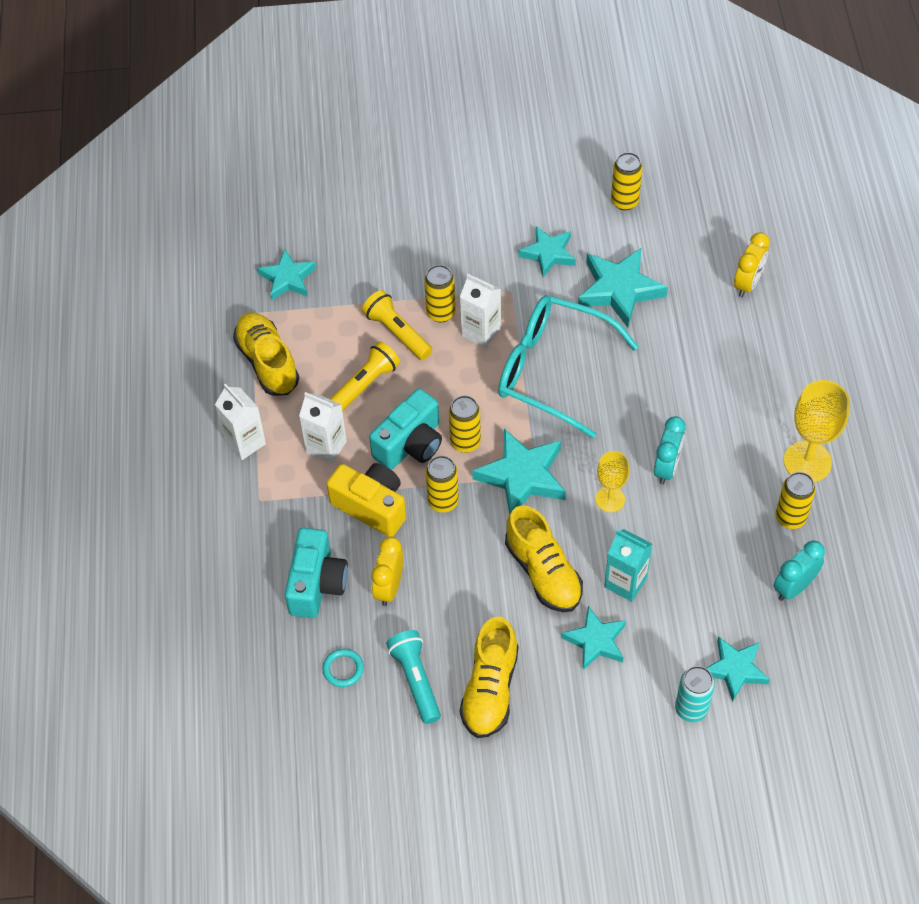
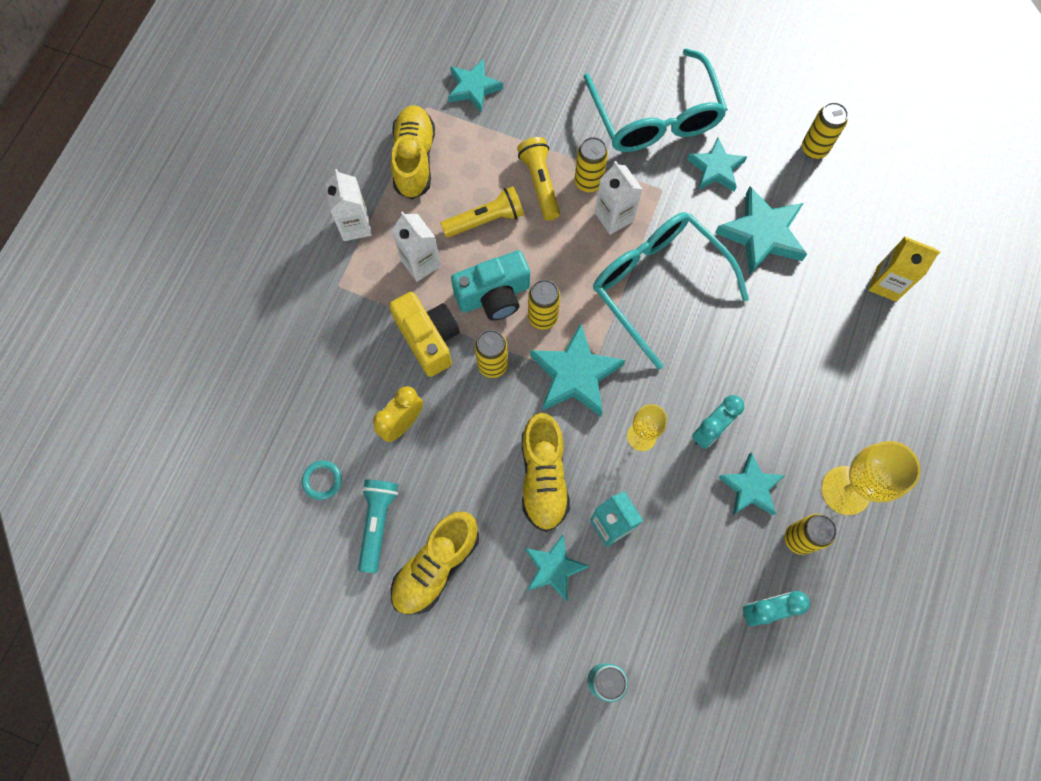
camera: 25 degrees right, 15 degrees up
turquoise camera [285,528,348,618] -> none
turquoise star [706,636,770,702] -> turquoise star moved to [718,452,786,515]
yellow clock [734,232,770,297] -> yellow carton [868,236,941,302]
none -> turquoise glasses [584,48,728,152]

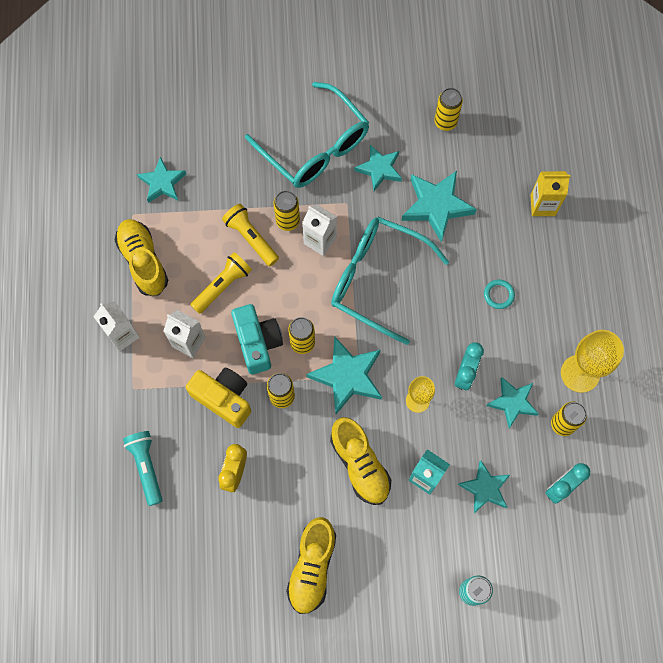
camera: 25 degrees left, 0 degrees up
turquoise ring [302,460,342,500] -> turquoise ring moved to [484,280,515,309]
turquoise flashlight [358,479,398,573] -> turquoise flashlight moved to [123,431,162,506]
turquoise camera [451,250,530,321] -> turquoise camera turned 60 degrees counterclockwise [231,304,283,374]
turquoise star [525,535,589,602] -> turquoise star moved to [458,460,510,513]

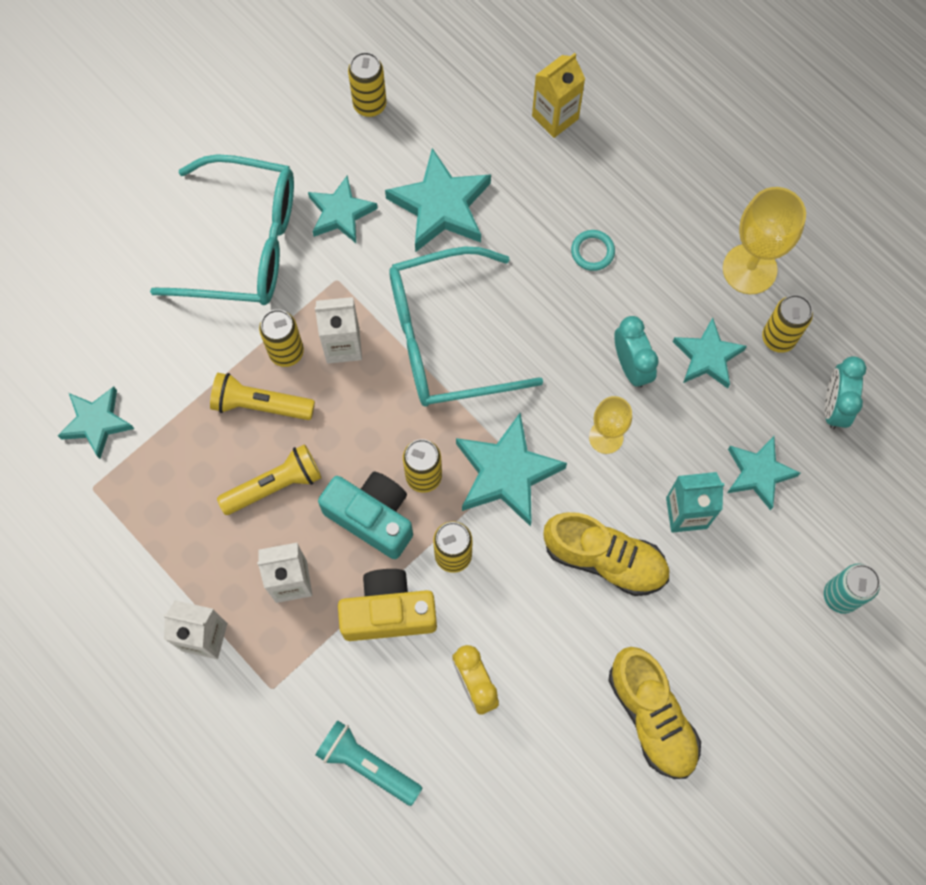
camera: 40 degrees left, 0 degrees up
yellow shoe [115,219,168,296] -> none
yellow flashlight [190,252,252,314] -> yellow flashlight turned 60 degrees clockwise [217,444,321,515]

